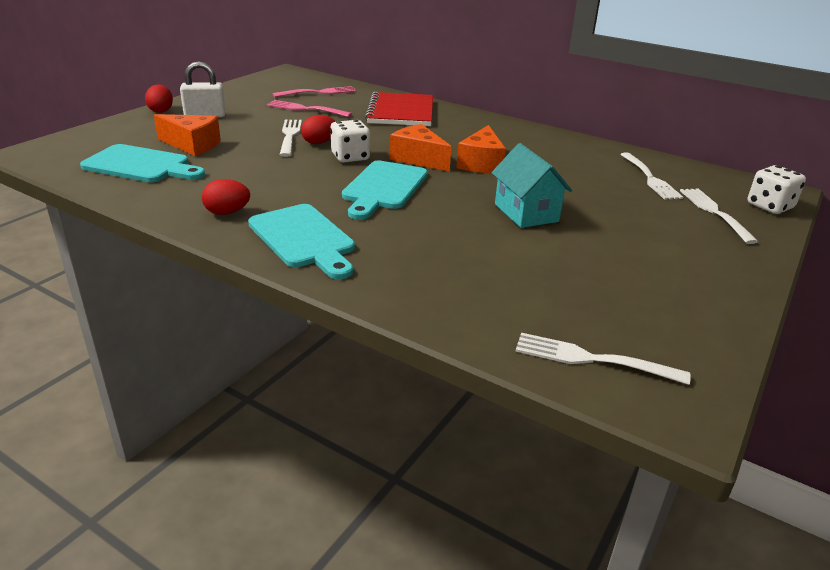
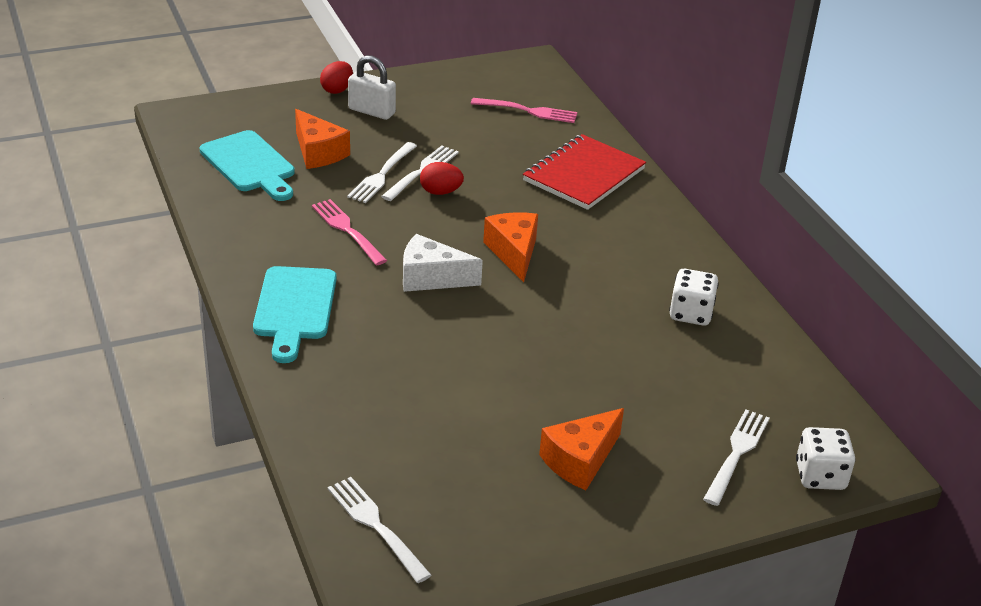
camera: 35 degrees right, 5 degrees up
red egg [202,179,250,215] -> none
pink fork [267,100,352,117] -> pink fork moved to [312,199,387,265]
white dice [330,120,370,162] -> white dice moved to [669,269,719,326]
turquoise cutting board [342,161,428,220] -> white cheese [403,234,483,292]
orange cheese [456,125,506,173] -> orange cheese moved to [539,408,624,490]
turquoise house [491,143,572,228] -> none
white fork [620,152,683,200] -> white fork moved to [347,142,417,203]

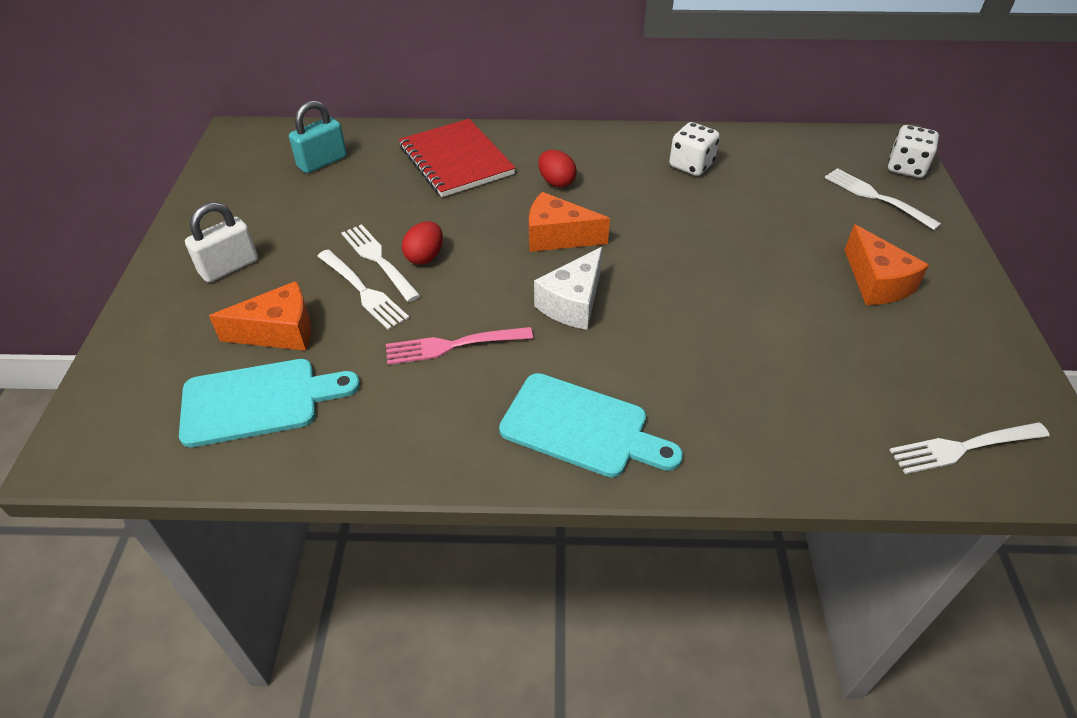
camera: 65 degrees left, 10 degrees up
red egg [320,61,353,94] -> red egg moved to [538,150,577,187]
pink fork [471,98,578,123] -> turquoise padlock [289,100,347,173]

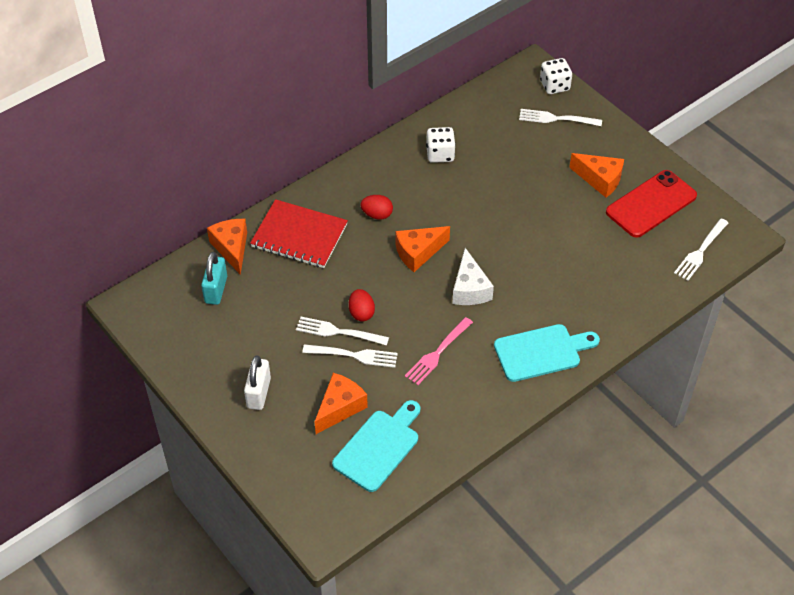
camera: 40 degrees left, 5 degrees up
none -> orange cheese [207,219,247,275]
none -> red phone [606,170,697,238]

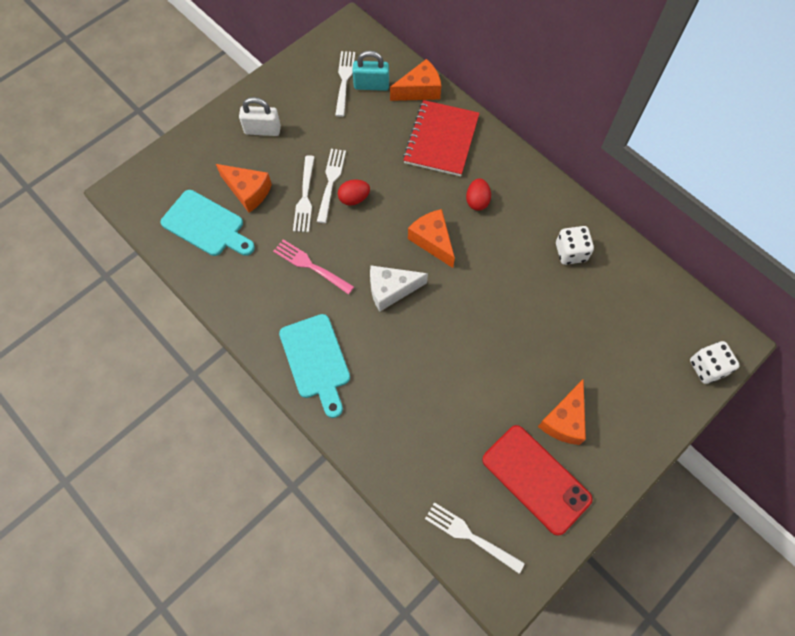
camera: 85 degrees right, 15 degrees up
white fork [519,109,602,126] -> white fork moved to [335,51,355,117]

